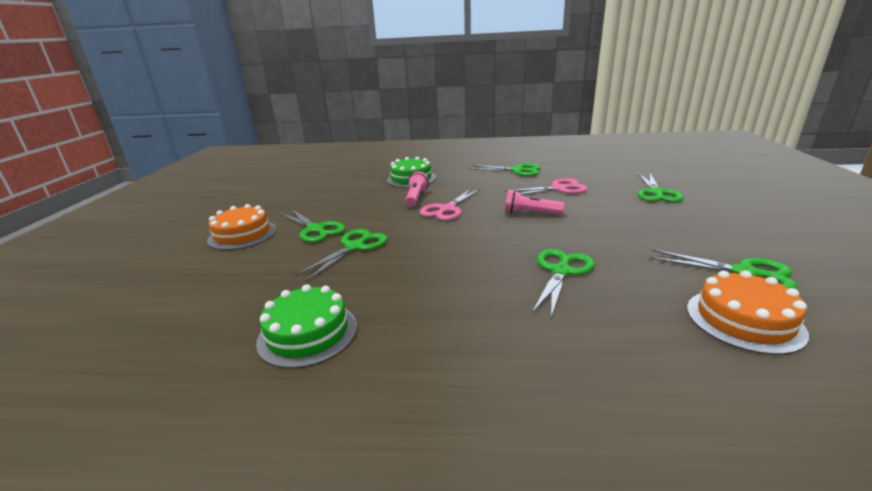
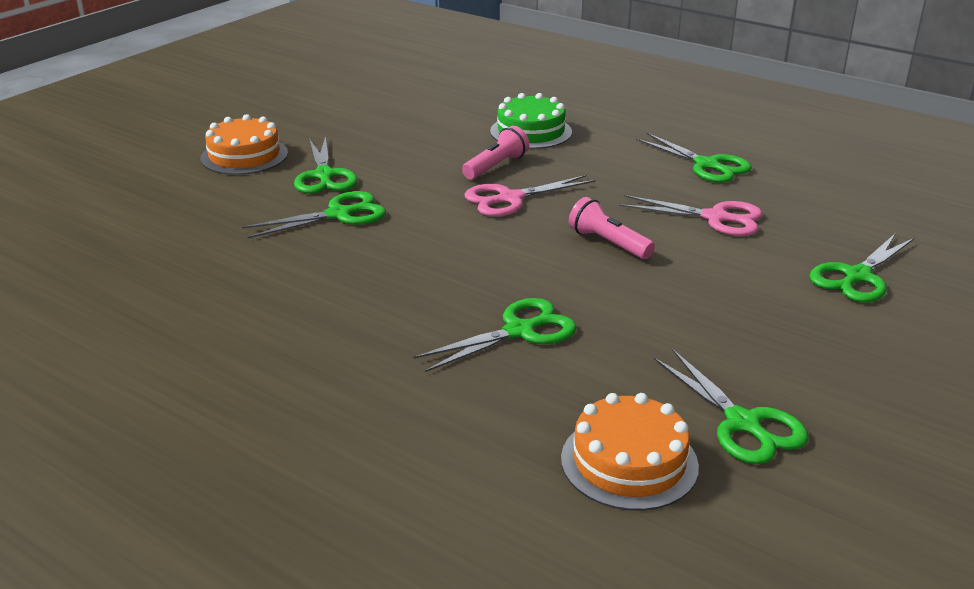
camera: 30 degrees right, 5 degrees up
green cake [256,284,357,369] -> none

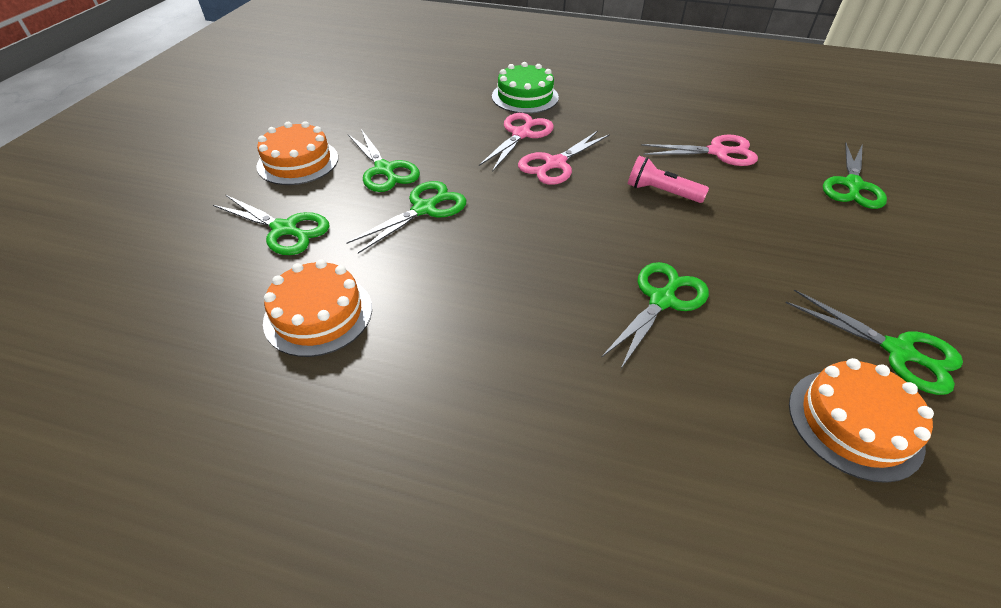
camera: 20 degrees left, 15 degrees up
pink flashlight [462,126,529,179] -> pink scissors [479,113,554,172]
green scissors [636,133,752,183] -> green scissors moved to [213,195,330,255]
none -> orange cake [263,259,372,357]

